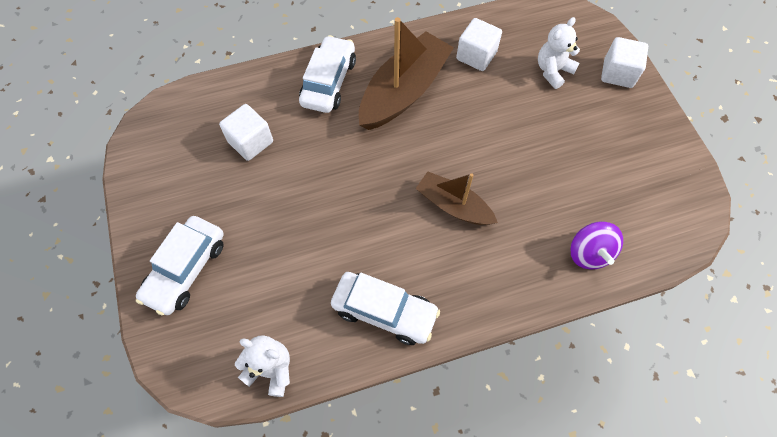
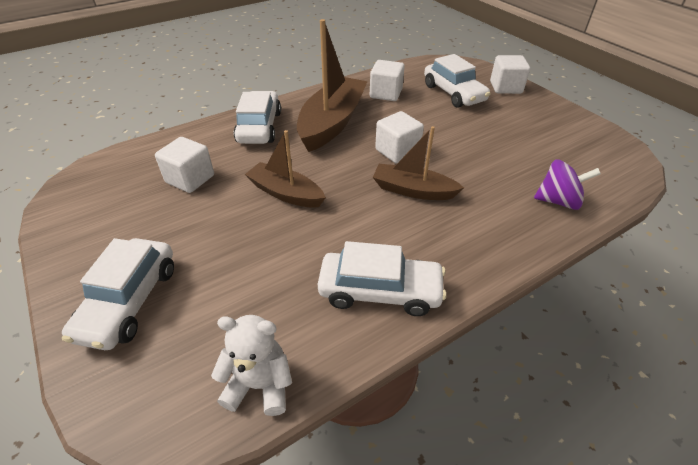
camera: 15 degrees left, 20 degrees down
white teddy bear [538,17,580,89] -> white car [424,54,491,108]
purple spinning top [570,221,623,270] -> purple spinning top turned 60 degrees counterclockwise [534,159,601,210]
none -> brown boat [245,130,326,208]
none -> white cube [375,111,424,164]

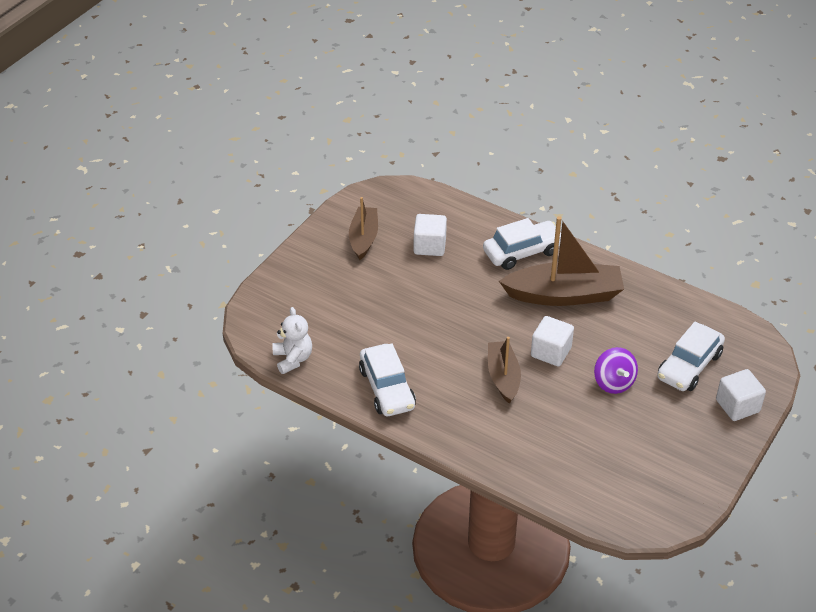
camera: 65 degrees right, 0 degrees up
white car [62,238,174,350] -> none
brown boat [245,130,326,208] -> brown boat moved to [349,197,378,260]
white cube [370,60,405,101] -> none
purple spinning top [534,159,601,210] -> purple spinning top moved to [594,347,638,394]

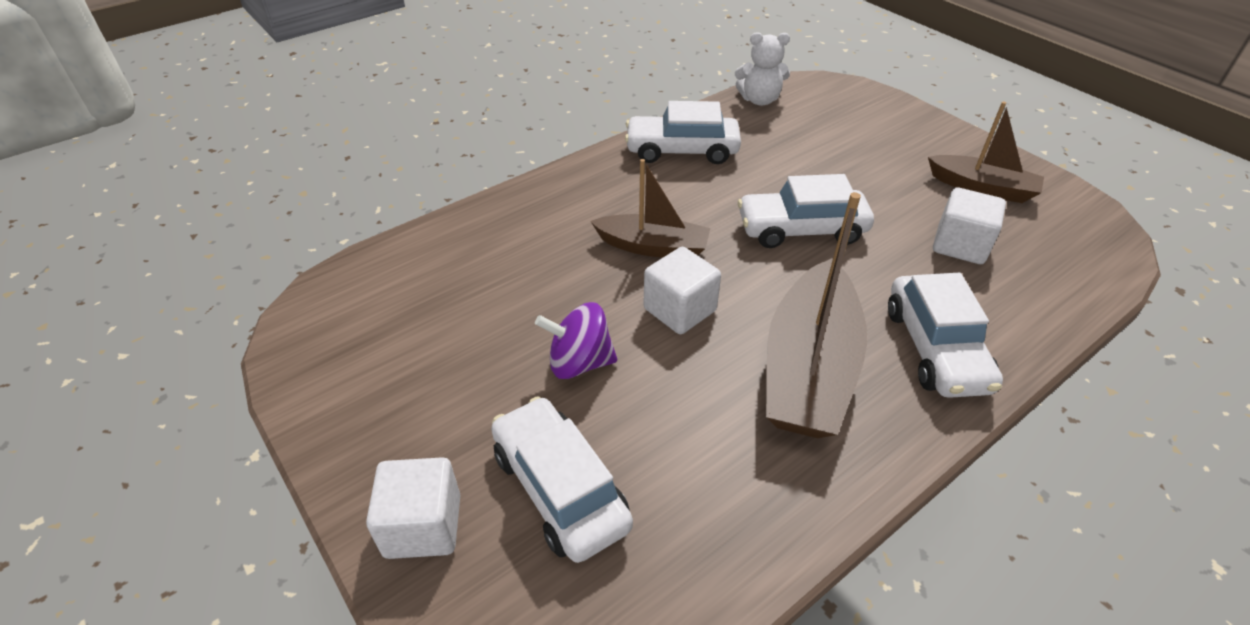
camera: 110 degrees right, 0 degrees up
none -> white car [738,174,874,248]

